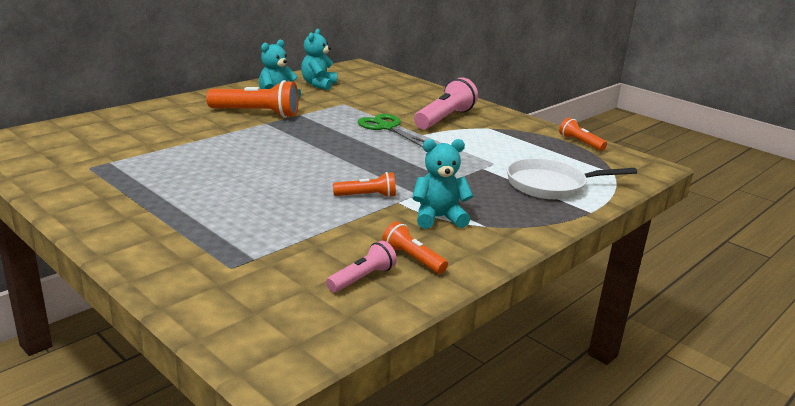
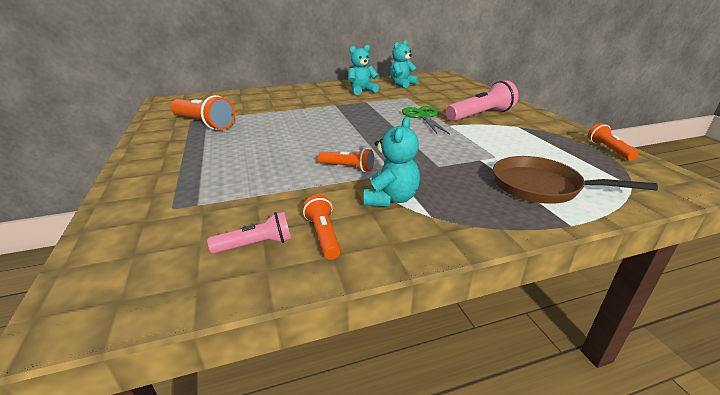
camera: 30 degrees right, 5 degrees up
orange flashlight [206,80,299,118] -> orange flashlight moved to [171,95,235,130]
turquoise teddy bear [412,139,474,229] -> turquoise teddy bear turned 90 degrees clockwise [364,117,420,207]
white pan [507,158,637,199] -> brown pan [493,156,658,204]

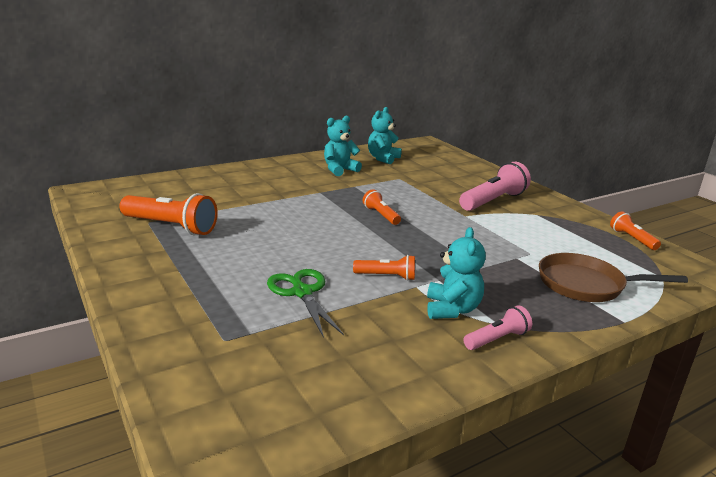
camera: 15 degrees left, 5 degrees down
pink flashlight [207,211,291,254] -> pink flashlight moved to [463,305,532,350]
orange flashlight [303,195,341,260] -> orange flashlight moved to [363,189,401,225]
green scissors [402,106,450,134] -> green scissors moved to [267,269,344,338]

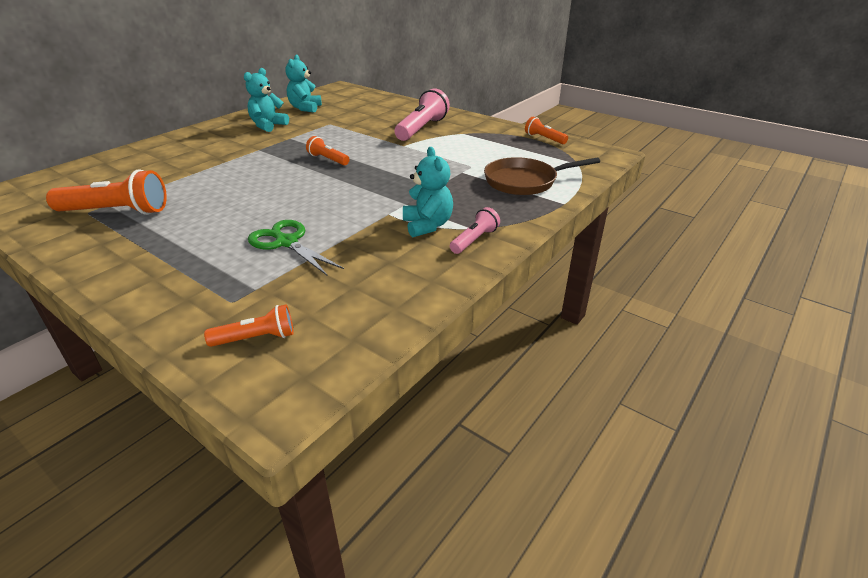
camera: 20 degrees left, 10 degrees up
orange flashlight [353,255,415,281] -> orange flashlight moved to [204,304,294,347]

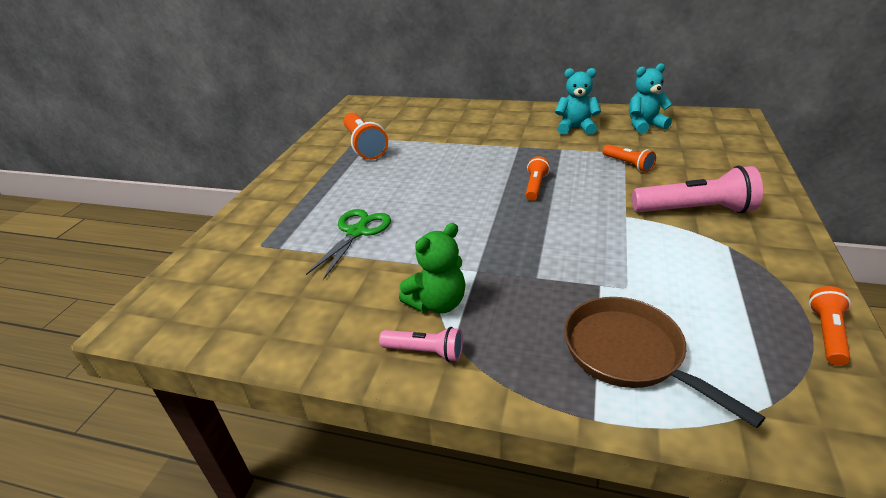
camera: 70 degrees right, 0 degrees up
orange flashlight [204,304,294,347] -> orange flashlight moved to [602,144,656,172]
turquoise teddy bear [403,147,453,237] -> green teddy bear [399,223,466,313]

